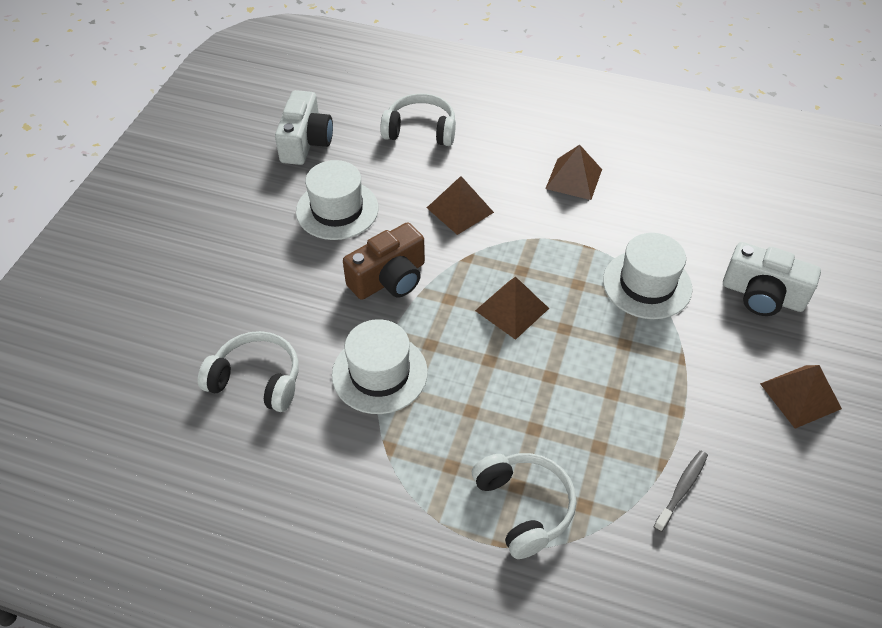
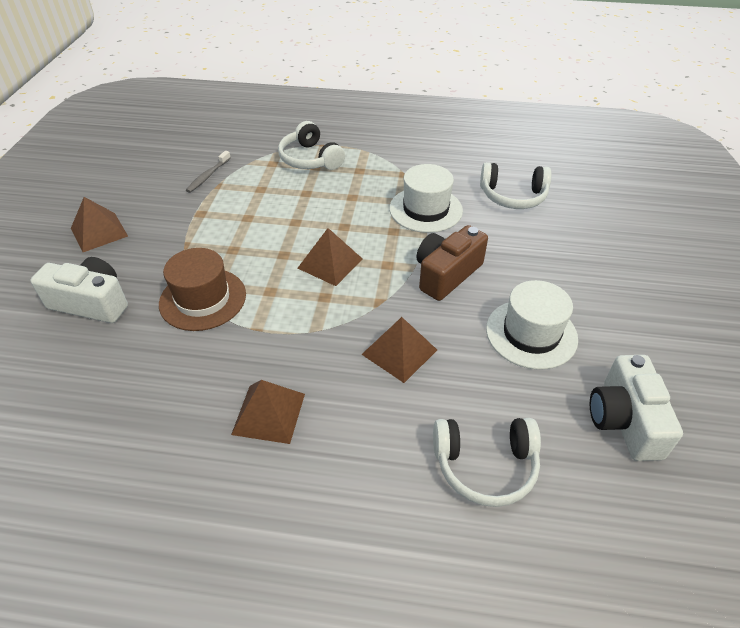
camera: 170 degrees right, 5 degrees down
white hat [603,233,693,319] -> brown hat [159,248,246,331]

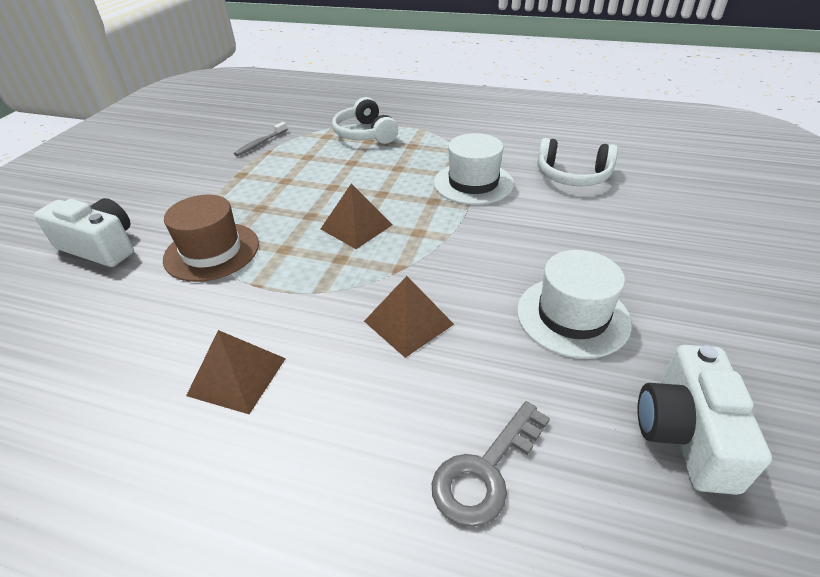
camera: 10 degrees right, 5 degrees down
brown pyramid [71,197,128,252] -> none
brown camera [417,225,488,301] -> none
white headphones [433,418,541,507] -> grey key [432,401,550,527]

